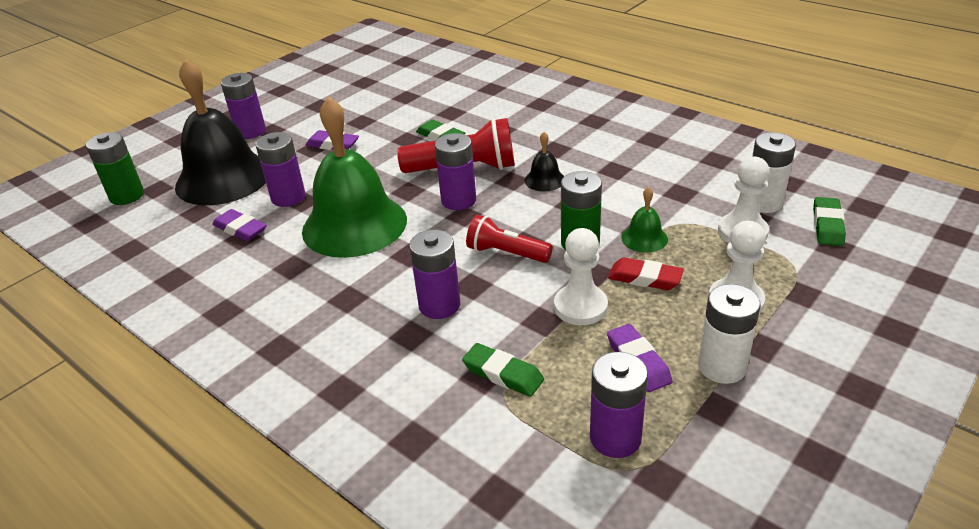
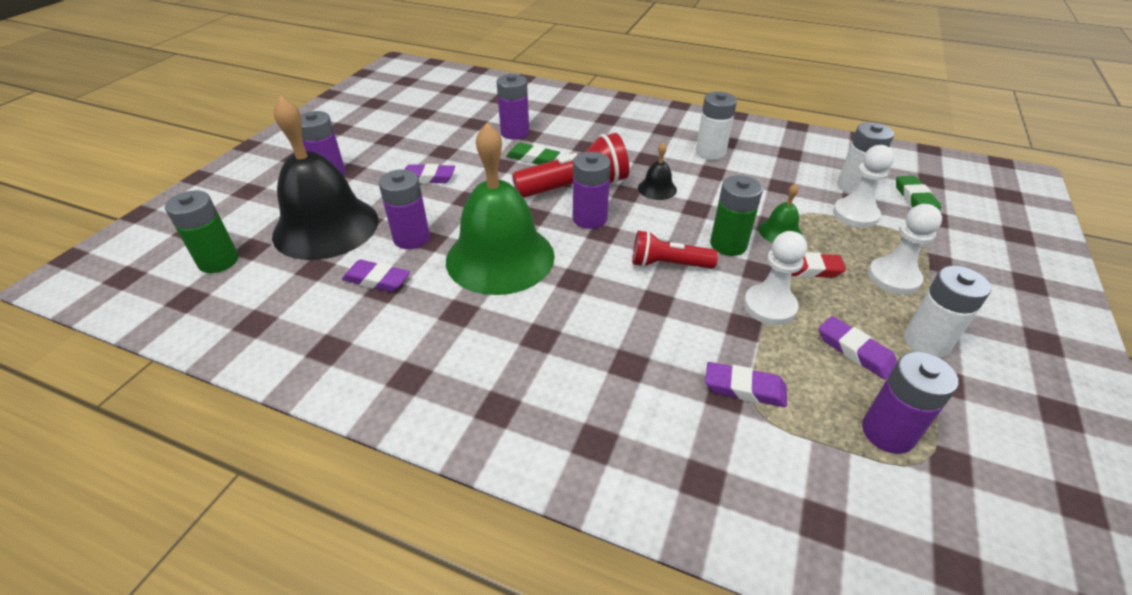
camera: 20 degrees left, 5 degrees up
purple battery [409,230,460,319] -> purple battery moved to [497,74,529,140]
green eraser [462,343,544,397] -> purple eraser [705,362,787,407]
none -> white battery [696,92,737,160]

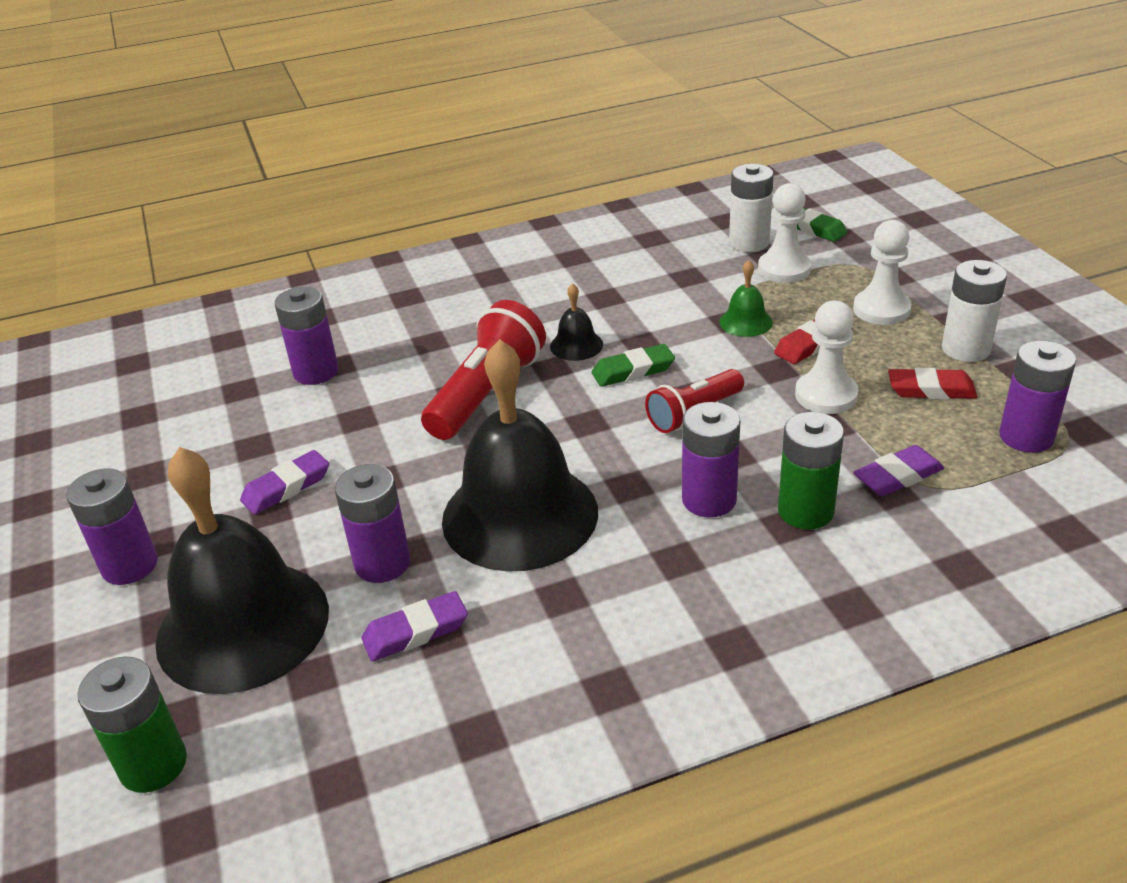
camera: 40 degrees left, 5 degrees down
green bell [446,123,555,295] -> black bell [442,339,598,572]
green eraser [506,143,560,165] -> green eraser moved to [592,344,675,387]
purple battery [573,152,611,229] -> purple battery moved to [682,402,740,517]
white battery [696,92,737,160] -> none
green battery [710,175,763,256] -> green battery moved to [778,412,844,530]
purple eraser [819,316,897,379] -> red eraser [888,368,977,399]

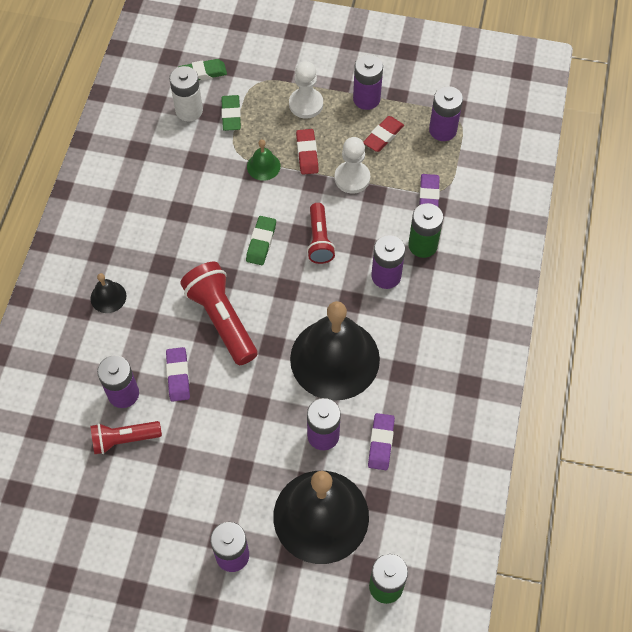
camera: 60 degrees left, 25 degrees up
purple eraser [240,450,329,515] -> purple eraser moved to [166,347,190,402]
black bell [550,283,603,361] -> black bell moved to [90,273,126,313]
white pawn [758,183,811,283] -> green eraser [221,95,241,131]
white battery [942,260,1007,362] -> purple battery [353,55,383,110]
none -> red flashlight [90,421,162,454]

